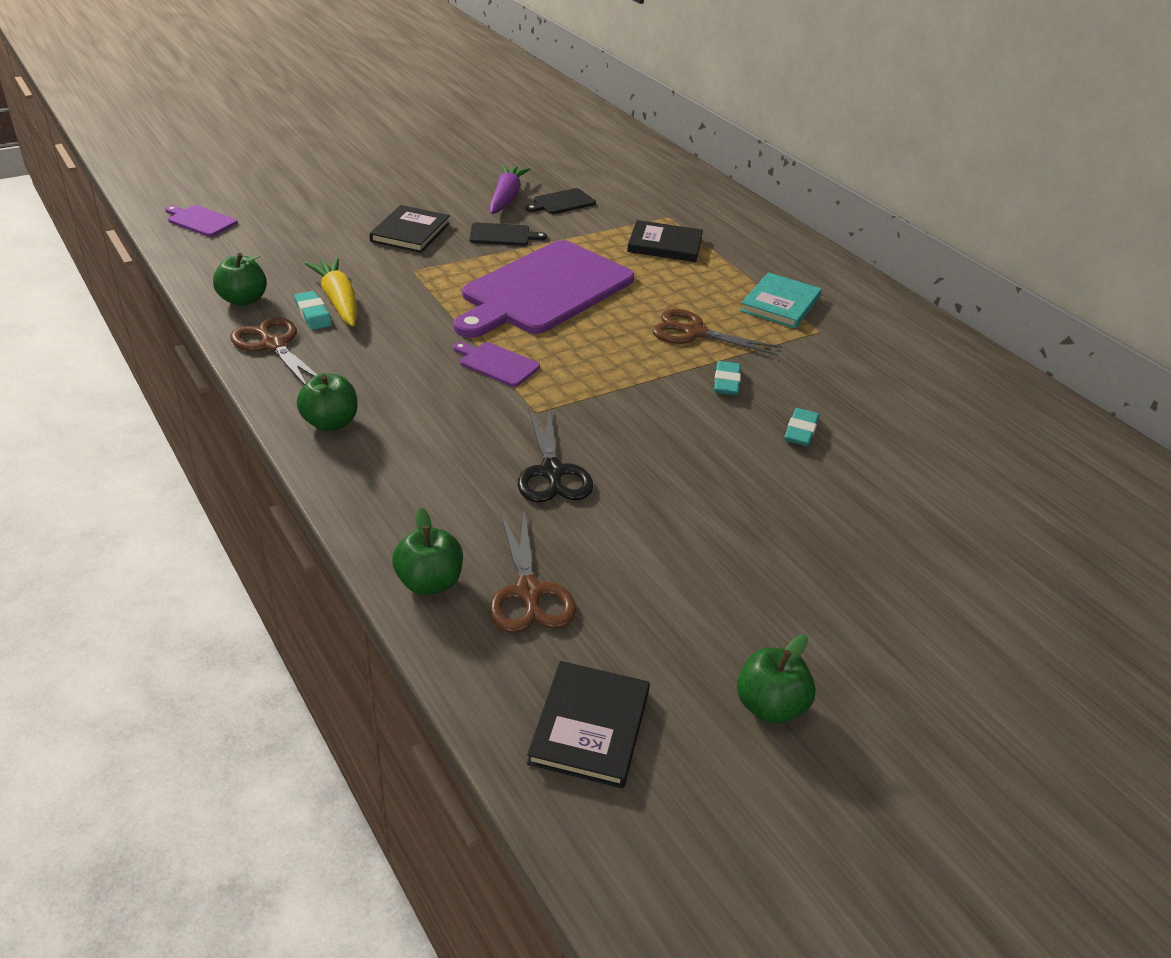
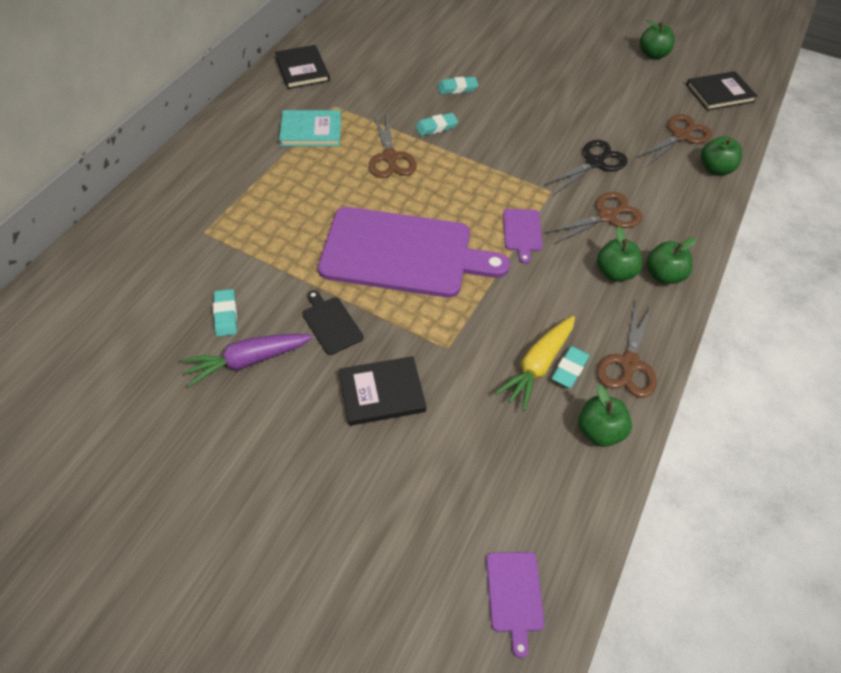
camera: 120 degrees left, 15 degrees up
black cutting board [526,188,596,214] -> turquoise eraser [213,289,237,337]
black book [627,220,703,262] -> black book moved to [275,45,330,89]
none -> brown scissors [545,192,643,245]
none -> green apple [597,226,642,282]

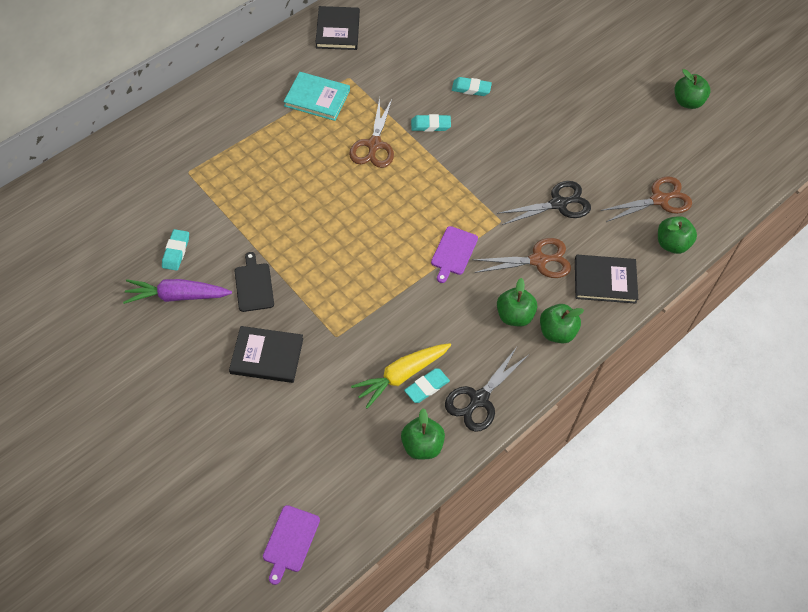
camera: 20 degrees right, 5 degrees up
purple cutting board [318,207,510,298] -> none
brown scissors [597,300,657,398] -> black scissors [445,347,529,432]
black book [686,71,758,111] -> black book moved to [575,255,638,304]

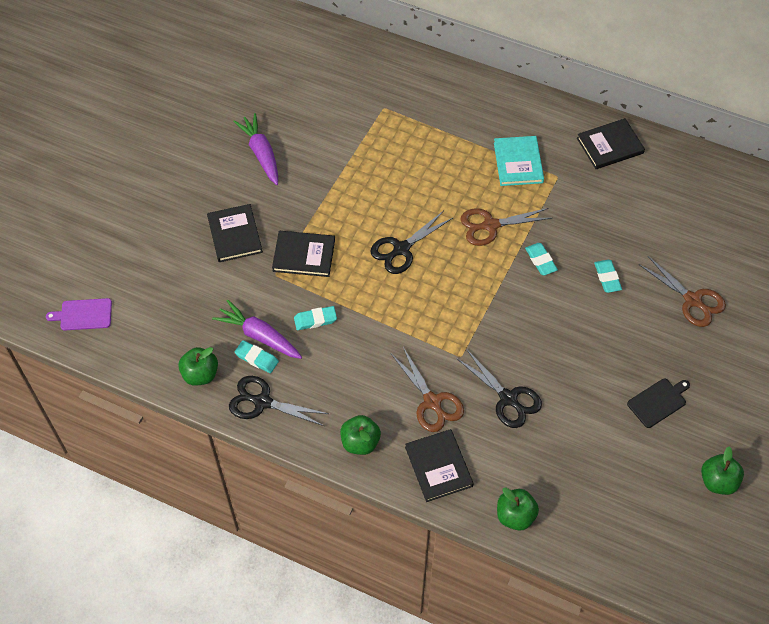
camera: 70 degrees right, 0 degrees up
turquoise eraser [162,229,189,271] -> turquoise eraser moved to [294,306,337,330]
black cutting board [235,252,274,312] -> black cutting board moved to [627,379,690,428]
yellow carrot [351,343,451,409] -> purple carrot [212,300,302,359]
purple cutting board [431,226,478,283] -> none
green apple [497,278,537,327] -> none
brown scissors [600,176,692,222] -> brown scissors moved to [639,256,726,327]
none -> black book [272,231,335,277]
none -> black scissors [370,211,453,274]

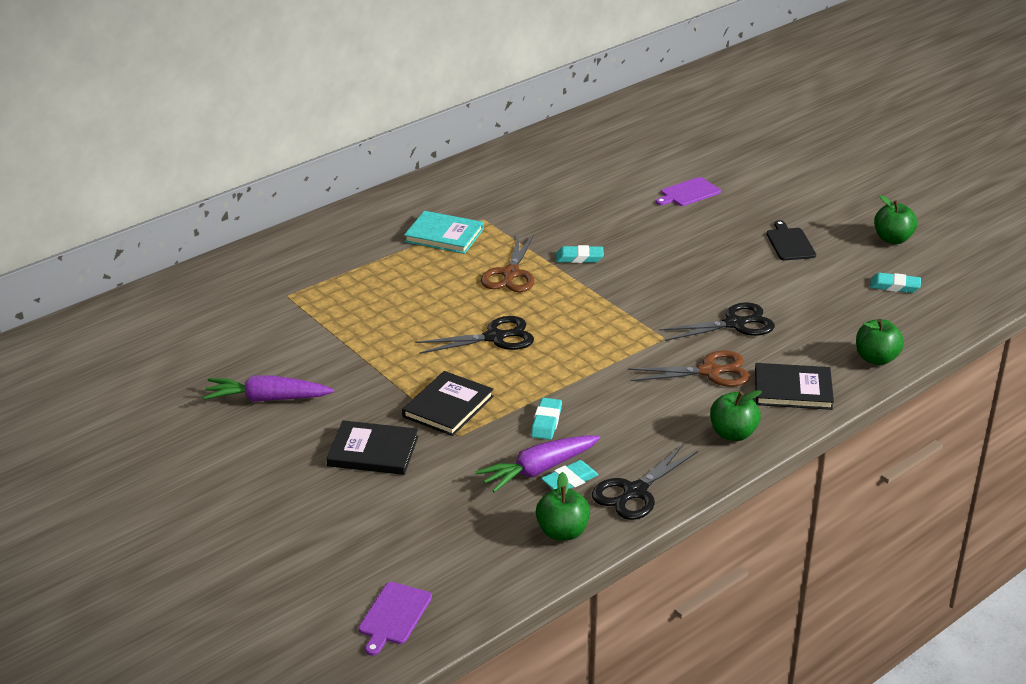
camera: 65 degrees left, 25 degrees down
black scissors [370,211,453,274] -> black scissors turned 90 degrees counterclockwise [415,316,534,354]
black book [577,118,645,169] -> none
turquoise eraser [594,260,622,293] -> turquoise eraser moved to [870,273,921,293]
brown scissors [639,256,726,327] -> purple cutting board [656,177,721,206]

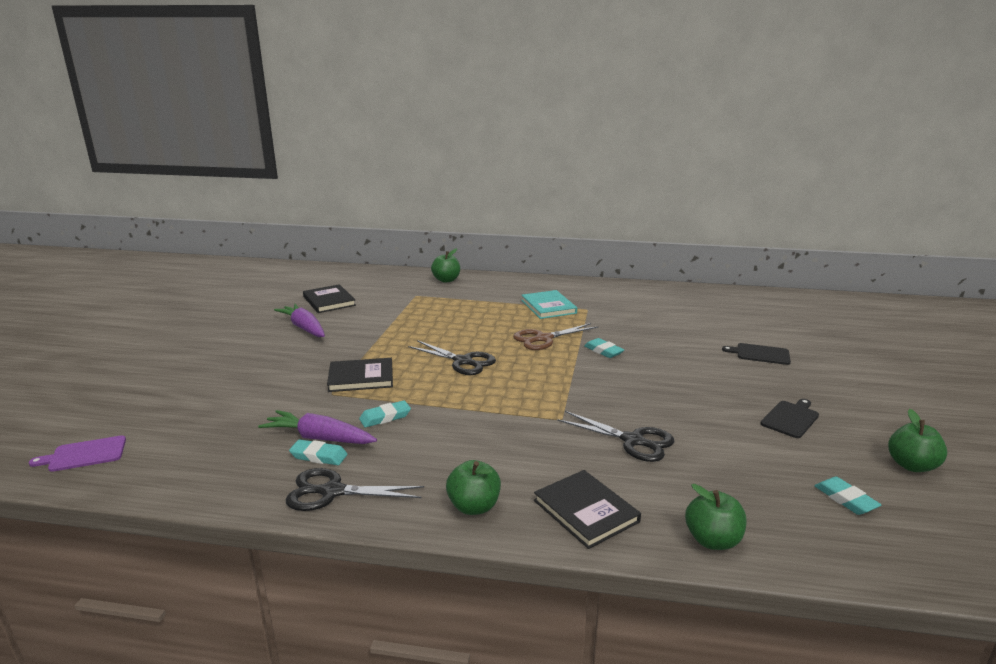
camera: 50 degrees right, 10 degrees down
black book [326,420,419,475] -> black book moved to [303,284,356,313]
green apple [536,472,590,541] -> green apple moved to [431,248,460,283]
brown scissors [628,351,750,387] -> none
purple cutting board [656,177,721,206] -> black cutting board [722,343,791,365]

